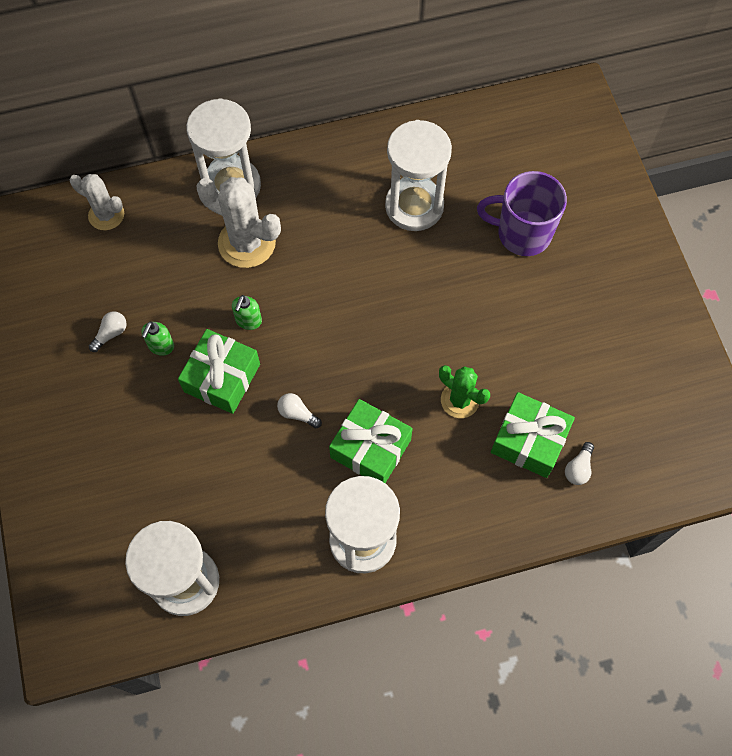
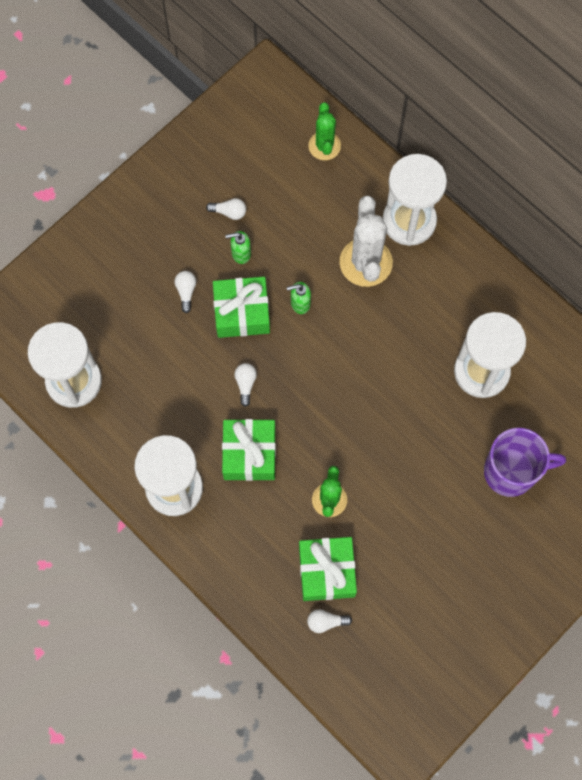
camera: 60 degrees right, 5 degrees up
white cactus [70,174,124,230] -> green cactus [308,103,341,160]
purple mug [477,171,567,256] -> purple mug turned 105 degrees clockwise [484,428,566,497]
none -> white light bulb [175,271,196,313]

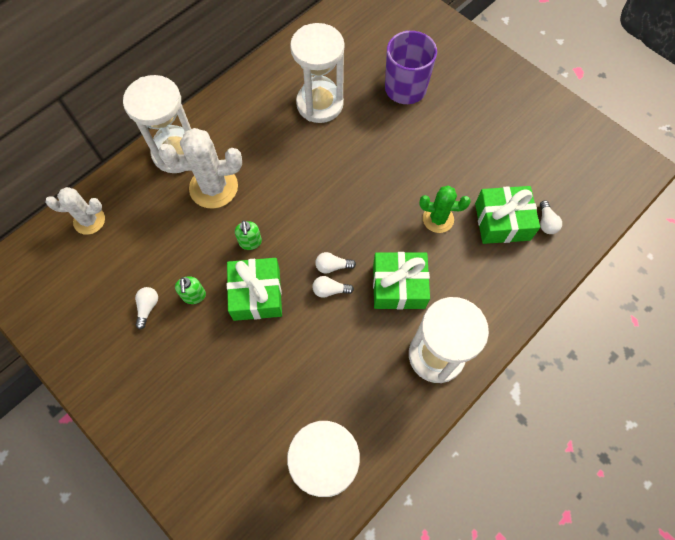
camera: 90 degrees left, 5 degrees down
white light bulb [175,271,196,313] -> white light bulb moved to [315,252,356,274]
green cactus [308,103,341,160] -> white cactus [46,187,105,235]

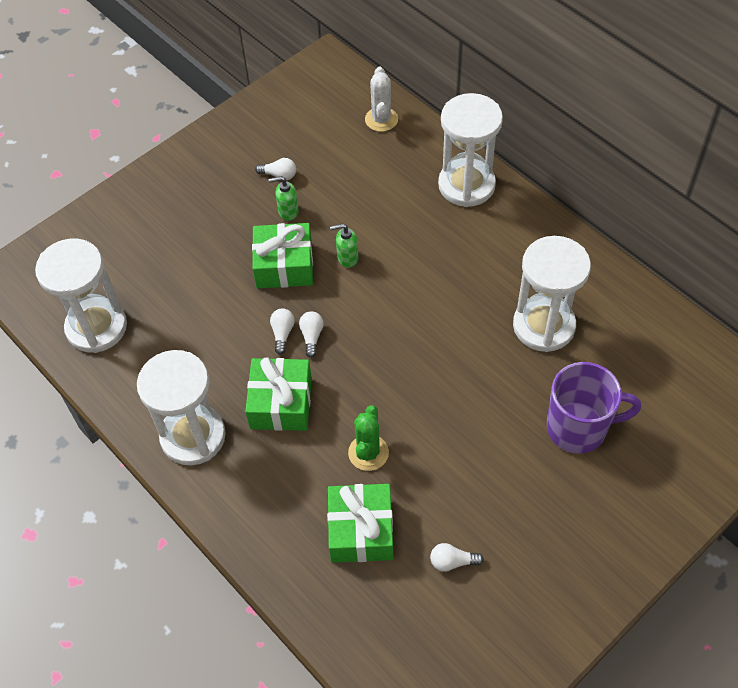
camera: 95 degrees right, 10 degrees down
white cactus [159,128,242,209] -> none
white light bulb [540,200,562,234] -> white light bulb moved to [430,543,484,572]

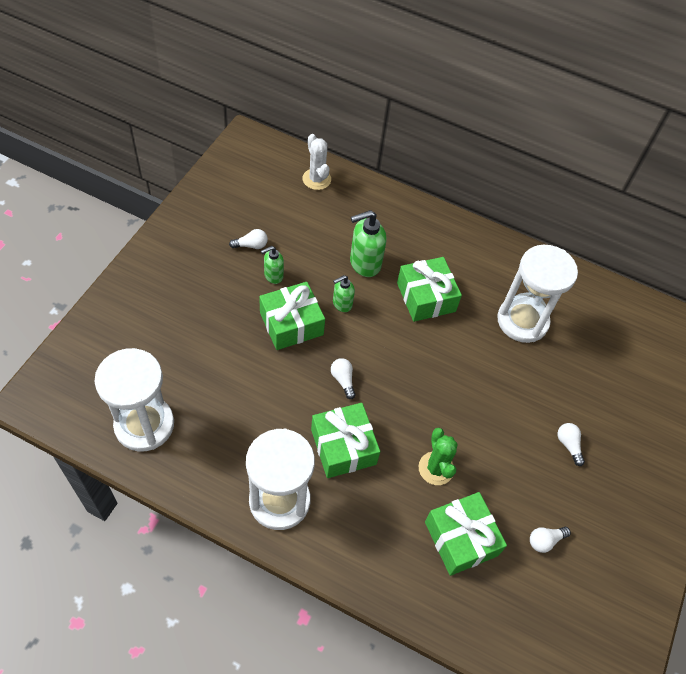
camera: 30 degrees left, 0 degrees up
white light bulb [270,308,295,355] -> white light bulb moved to [558,423,585,466]
white hourglass [438,93,503,207] -> none
purple mug [547,362,641,454] -> none
none -> green soap dispenser [350,210,387,277]
none -> green gift [397,257,462,322]

